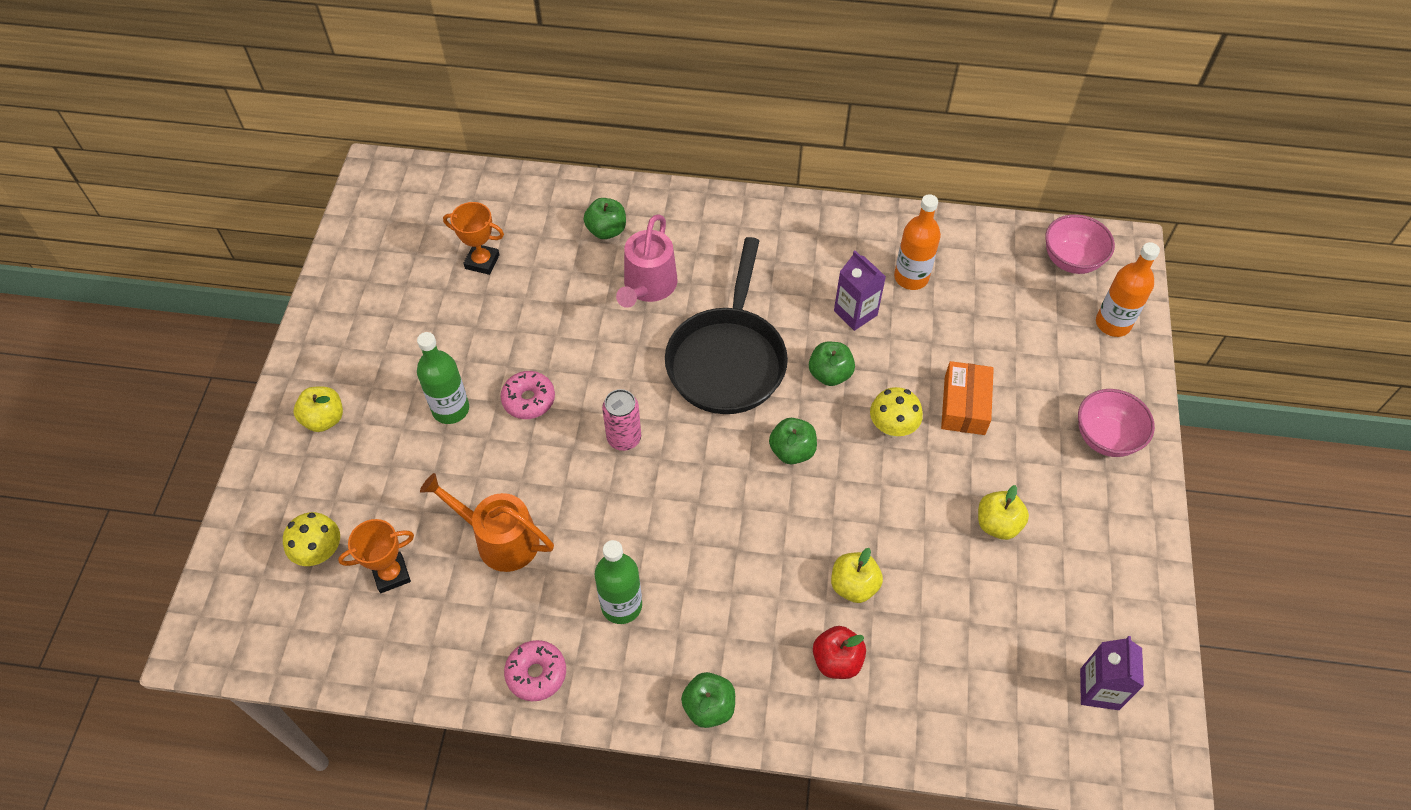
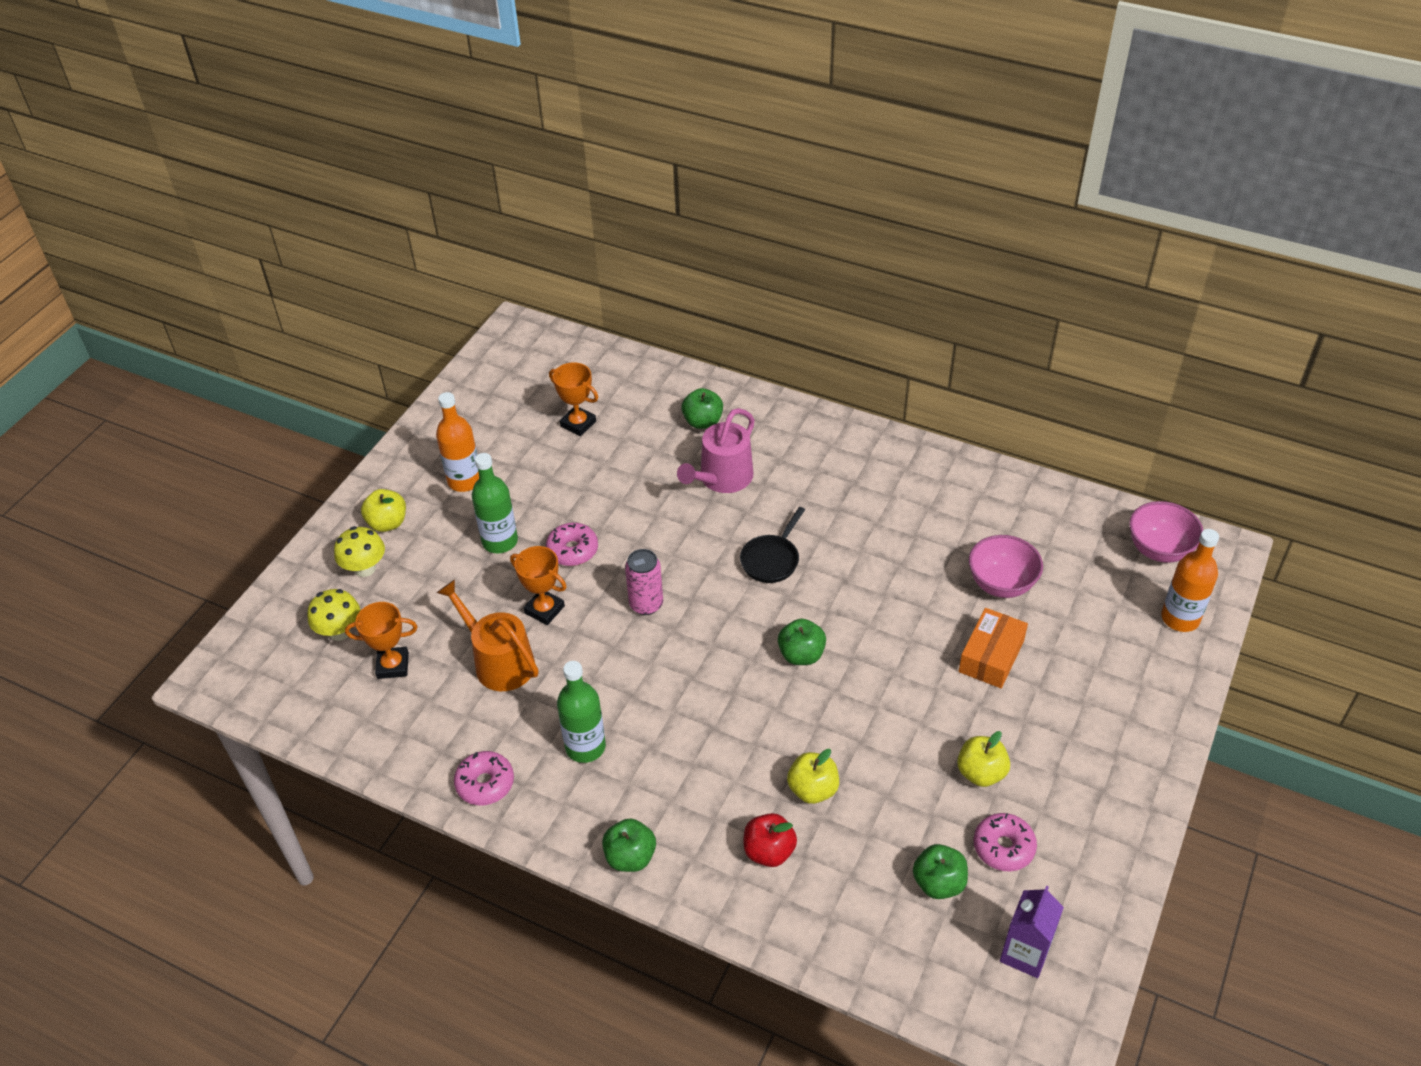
camera: 20 degrees right, 10 degrees down
black pan [665,237,788,414] -> black pan [740,507,805,583], size x0.49
green apple [809,342,855,386] -> green apple moved to [913,844,968,899]
purple carton [834,251,886,331] -> none
yellow mushroom [870,387,923,437] -> yellow mushroom moved to [334,526,385,577]
orange bottle [894,194,941,290] -> orange bottle moved to [436,392,479,492]
pink bowl [1078,389,1155,457] -> pink bowl moved to [969,535,1043,598]
none -> orange trophy [510,546,567,625]
none -> pink donut [974,813,1037,871]

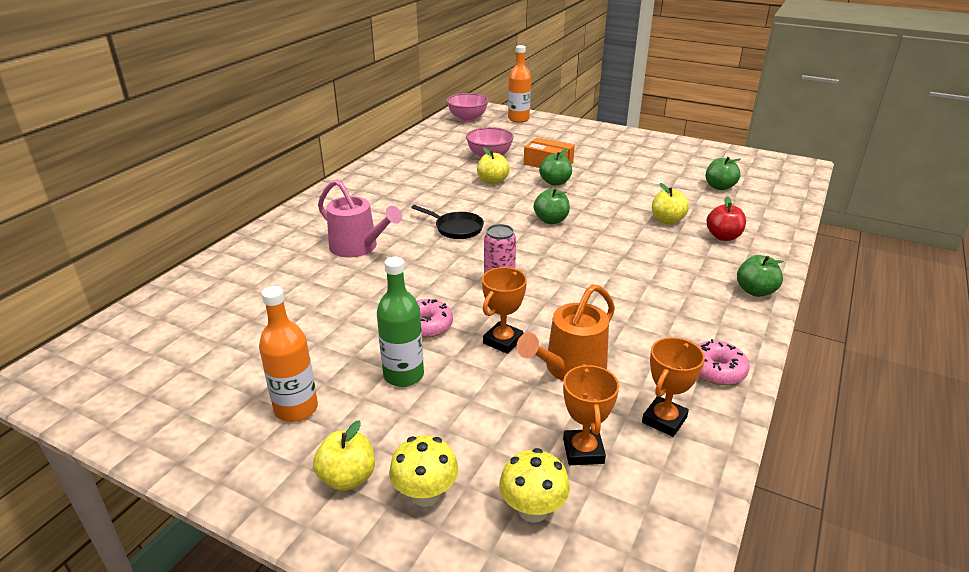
camera: 90 degrees left, 15 degrees down
orange trophy [549,362,598,436] -> orange trophy moved to [642,337,705,437]
green bottle [557,661,606,763] -> none
green apple [681,388,723,429] -> green apple moved to [539,149,572,186]
yellow apple [957,731,1010,787] -> yellow apple moved to [477,147,510,184]
pink donut [974,813,1037,871] -> none
purple carton [1000,886,1064,978] -> none

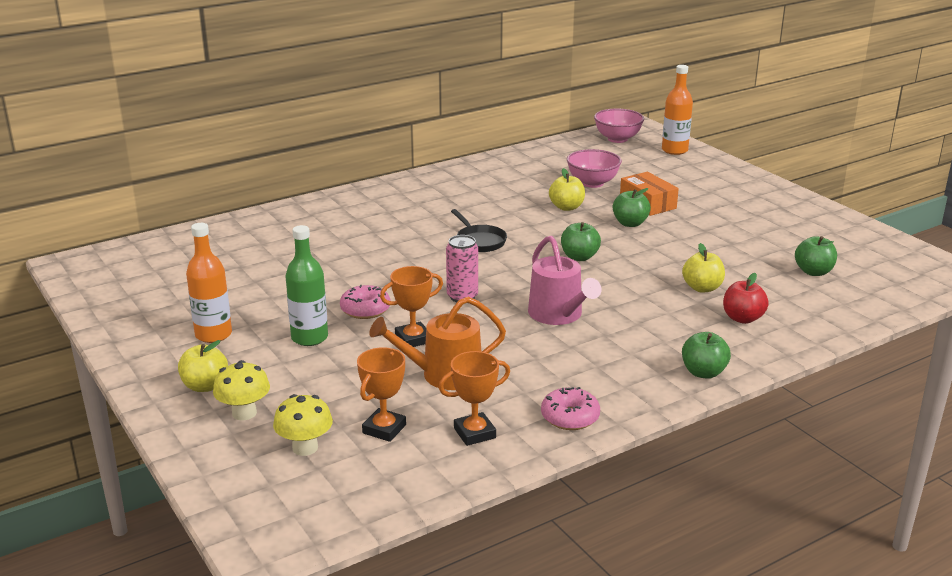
camera: 30 degrees right, 5 degrees down
pink watering can [318,179,402,257] -> pink watering can moved to [528,236,602,325]

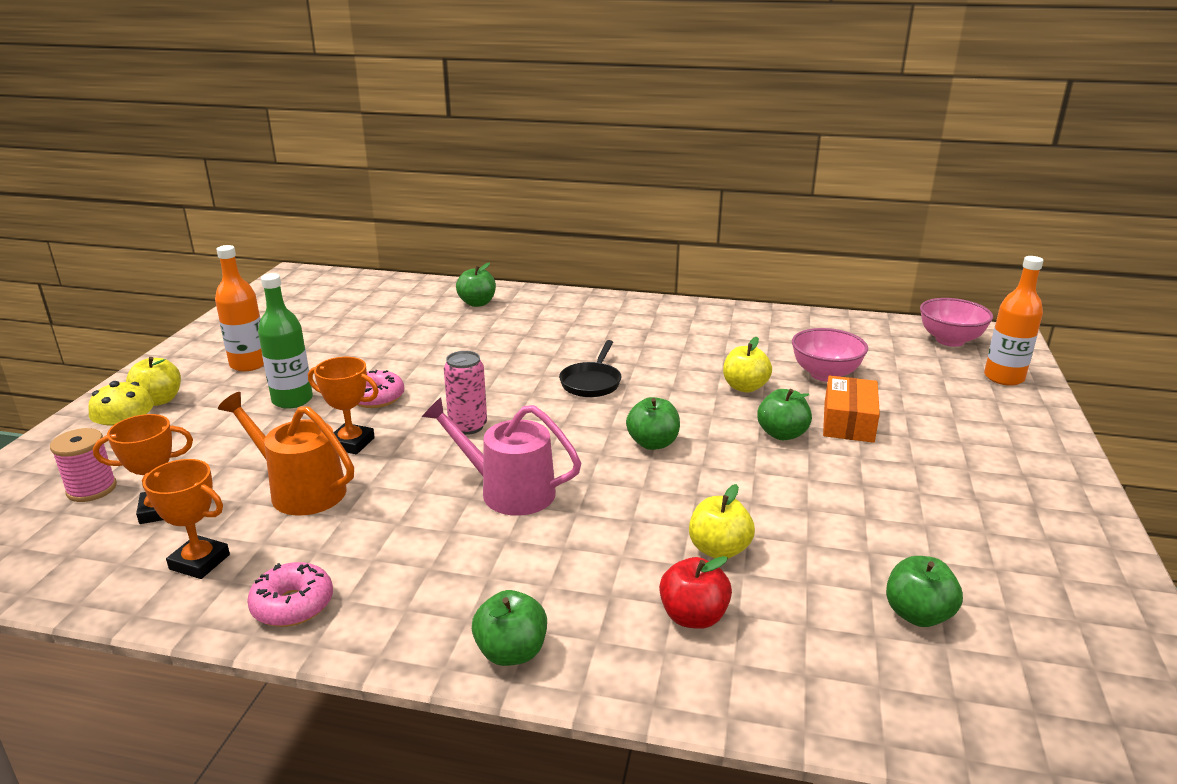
camera: 45 degrees right, 0 degrees up
yellow mushroom [273,394,333,456] -> pink spool [50,428,117,502]
pink watering can [528,236,602,325] -> pink watering can turned 90 degrees clockwise [422,397,581,516]
none -> green apple [456,263,496,307]

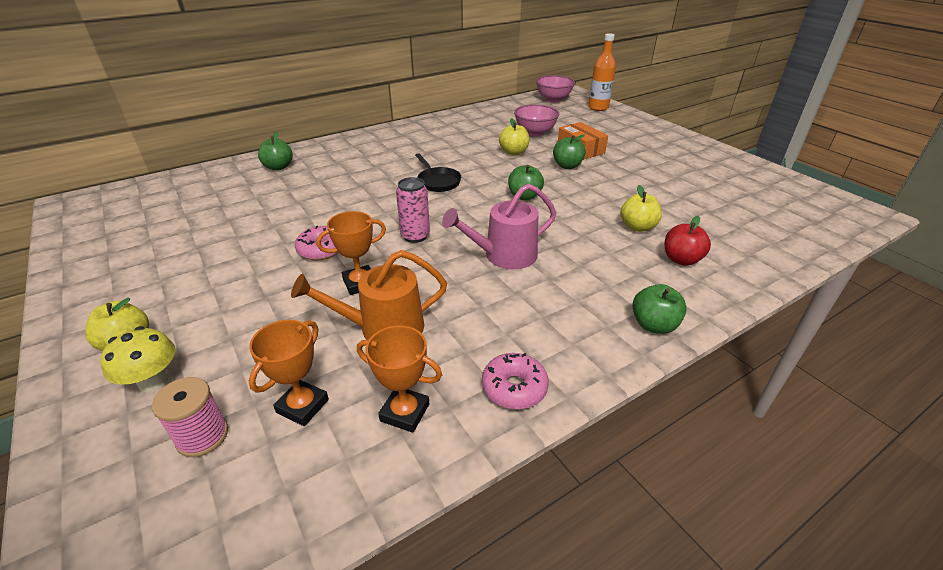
camera: 45 degrees left, 10 degrees up
orange trophy [142,459,230,579] -> orange trophy turned 45 degrees clockwise [357,326,442,433]
orange bottle [215,245,264,372] -> none
green bottle [258,273,313,409] -> none
green apple [886,556,963,627] -> none

